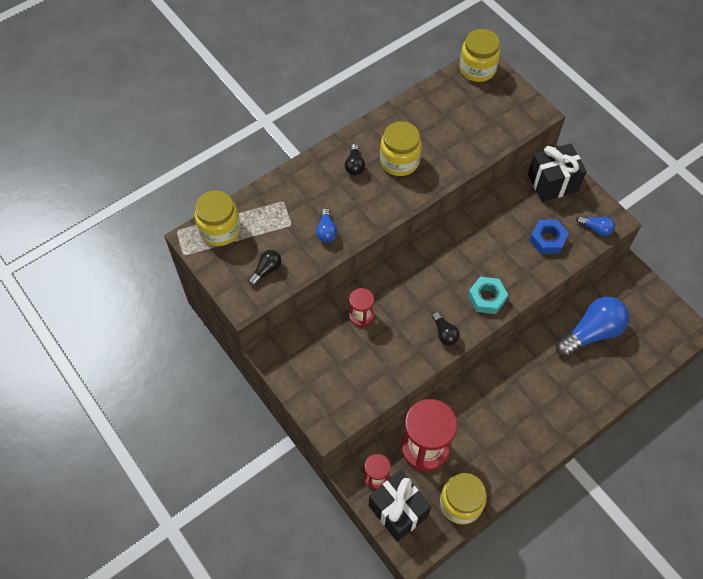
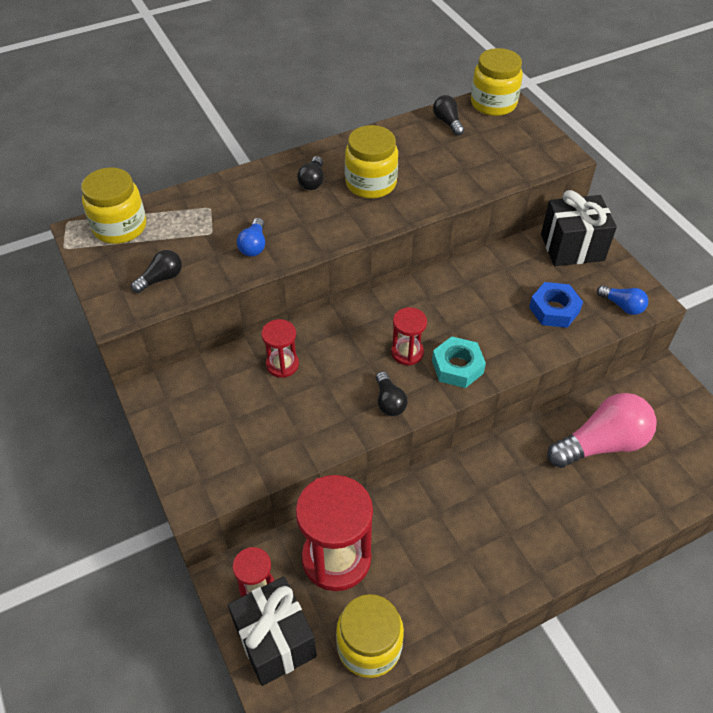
camera: 10 degrees right, 10 degrees down
blue light bulb [556,297,629,357] -> pink light bulb [547,393,657,468]
none -> red hourglass [391,307,427,366]
none -> black light bulb [433,95,464,136]

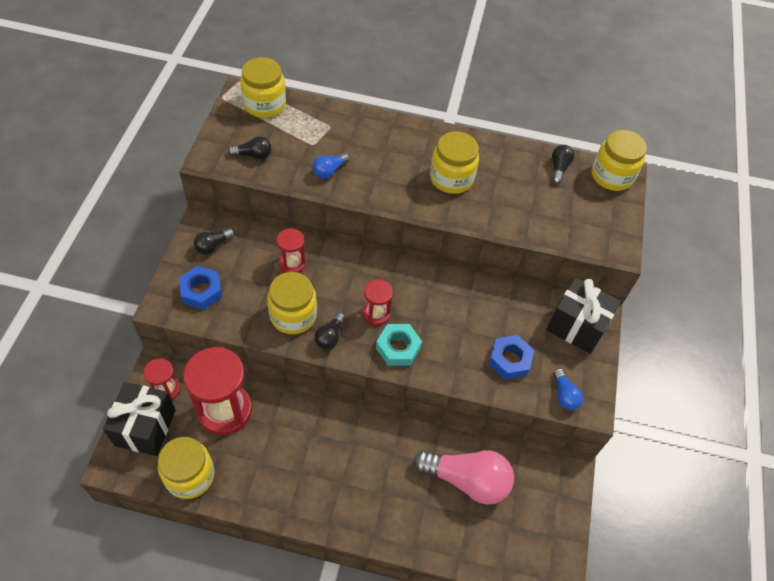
camera: 35 degrees right, 5 degrees up
black light bulb [297,156,324,190] -> black light bulb moved to [194,228,234,255]
none -> blue nut [179,266,222,310]
none -> yellow jar [267,272,317,334]

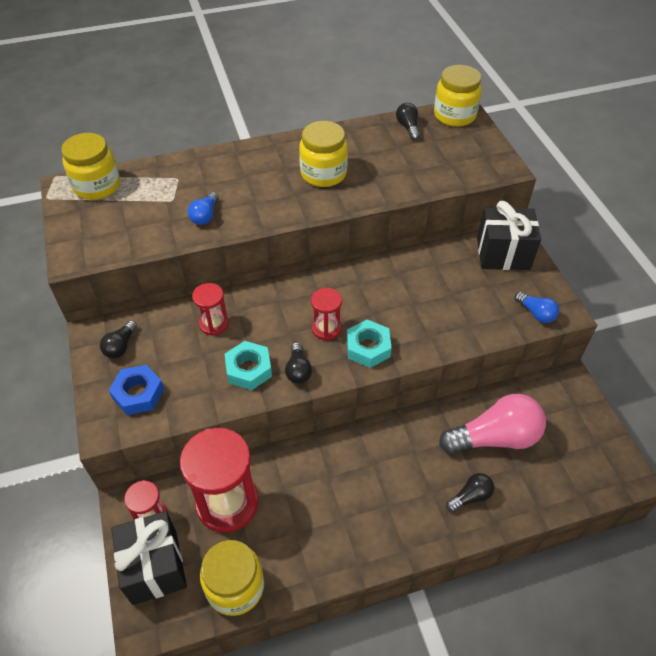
camera: 25 degrees left, 5 degrees down
black light bulb [228,136,272,159] -> black light bulb moved to [446,473,494,512]
yellow jar [267,272,317,334] -> turquoise nut [225,341,272,390]
blue nut [489,335,534,380] -> none

